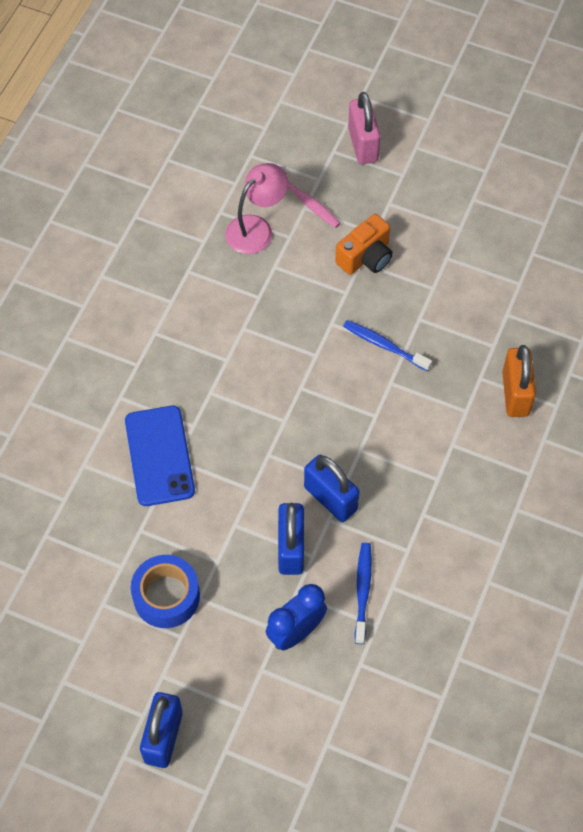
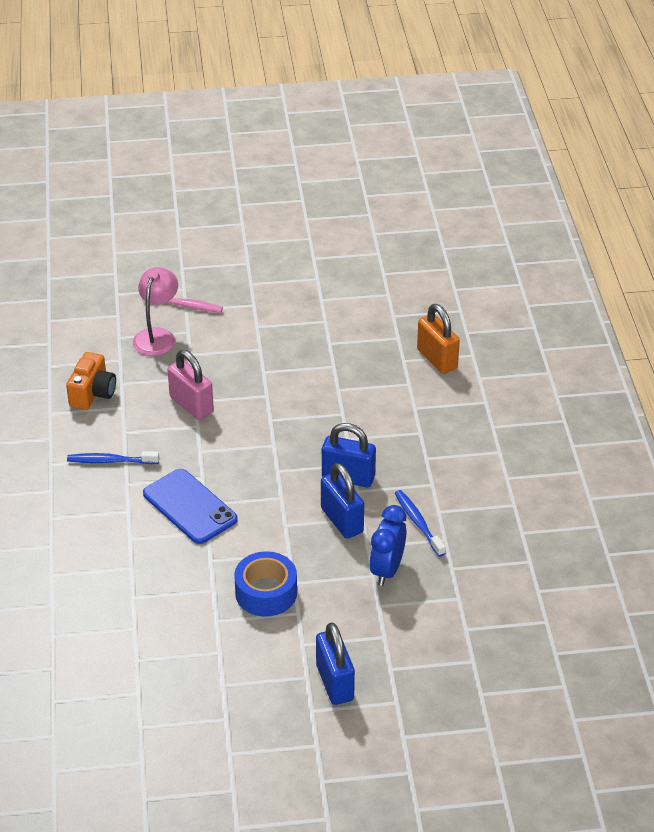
camera: 30 degrees left, 20 degrees down
orange camera [335,214,393,275] -> orange camera moved to [66,352,116,410]
blue toothbrush [343,320,432,371] -> blue toothbrush moved to [67,451,159,464]
pink padlock [348,92,381,164] -> pink padlock moved to [168,350,214,420]

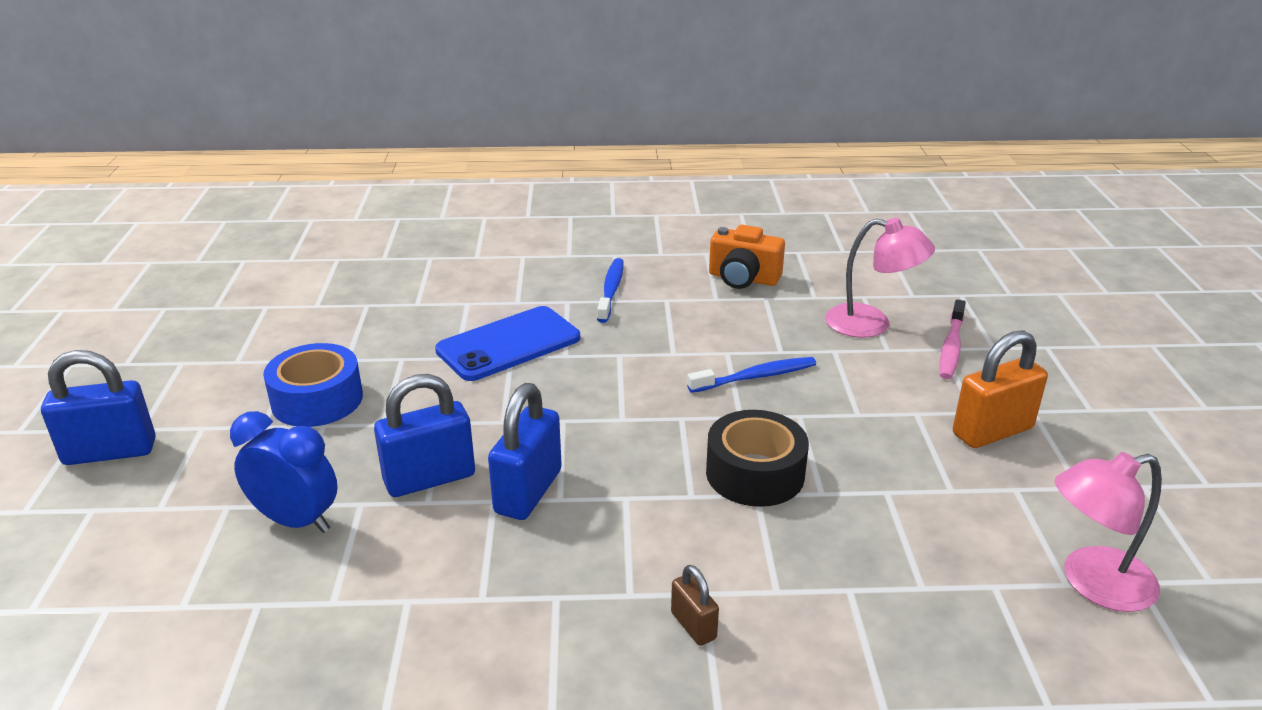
camera: 95 degrees right, 10 degrees down
pink padlock [168,350,214,420] -> none
blue toothbrush [395,490,446,557] -> blue toothbrush moved to [687,357,816,393]
orange padlock [417,304,460,374] -> orange padlock moved to [953,330,1048,448]
none -> brown padlock [671,565,719,646]
none -> black tape [706,410,809,507]
none -> pink lamp [1054,452,1162,612]

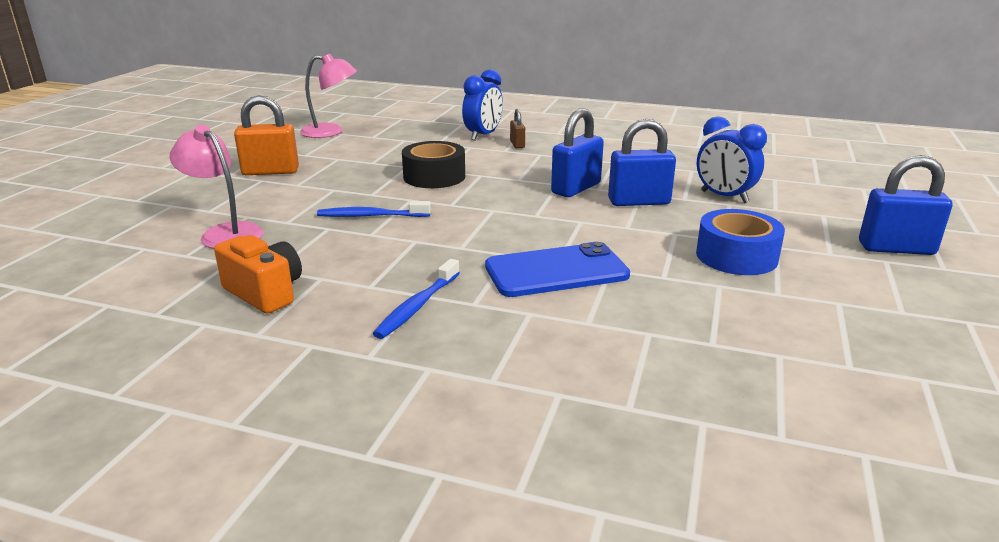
camera: 160 degrees left, 5 degrees down
pink toothbrush [940,299,966,379] -> none
none -> blue clock [462,69,503,141]

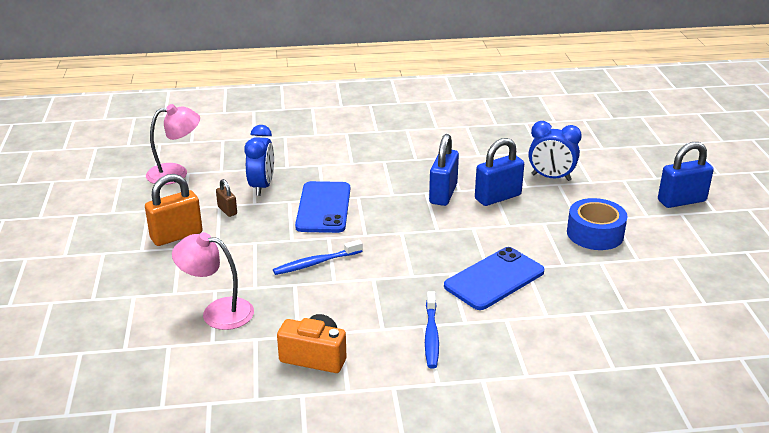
camera: 25 degrees left, 5 degrees up
black tape [402,141,465,188] -> blue phone [295,181,350,233]
blue clock [462,69,503,141] -> blue clock moved to [244,125,274,196]
brown padlock [510,109,525,148] -> brown padlock moved to [216,179,237,217]

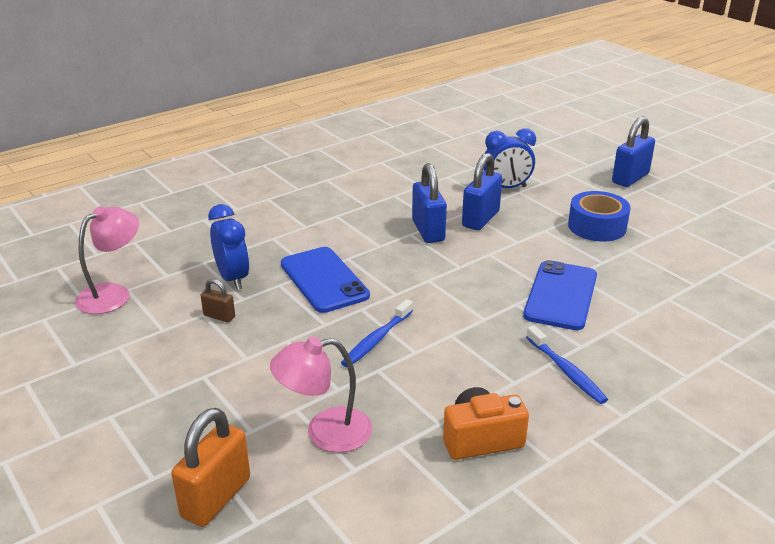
camera: 30 degrees left, 0 degrees up
orange padlock [145,174,203,246] -> orange padlock moved to [171,408,250,527]

